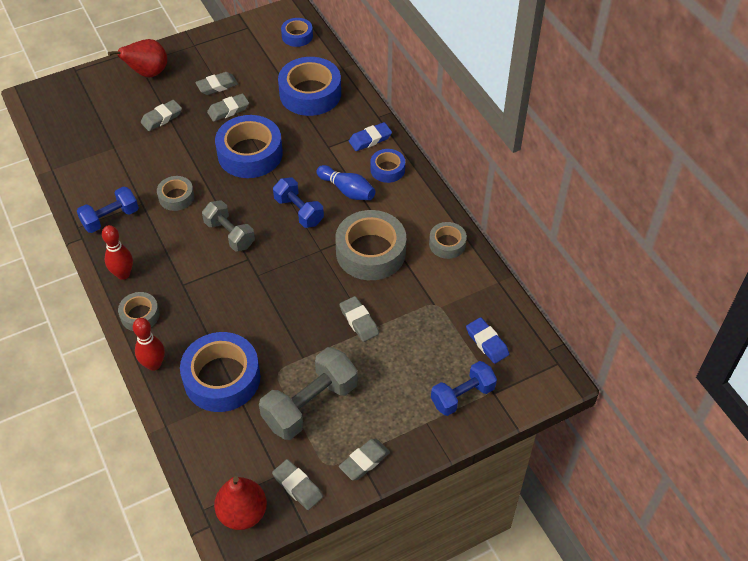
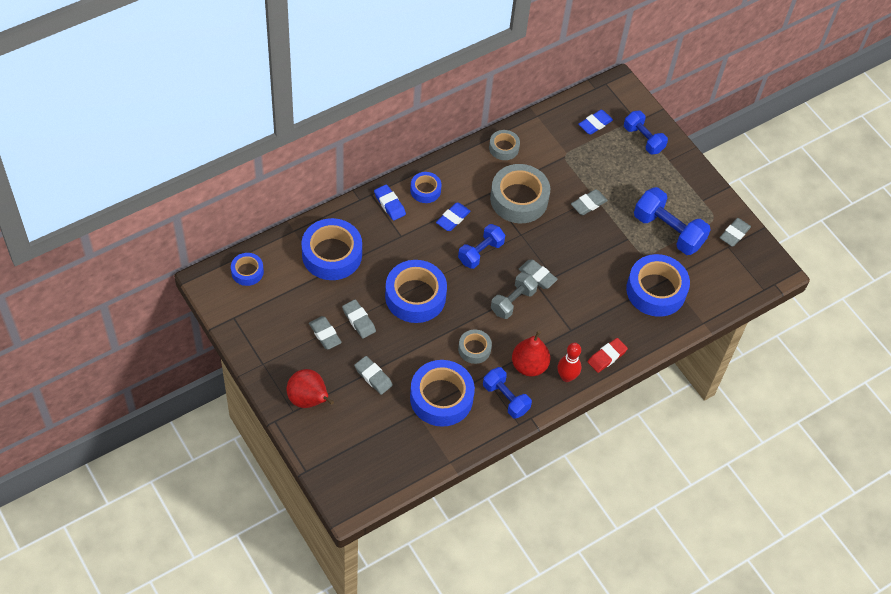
camera: 100 degrees left, 5 degrees up
grey tape [118,292,160,331] -> red eraser [588,338,628,373]
red bowling pin [133,318,165,371] -> none
red pear [214,476,267,530] -> red pear moved to [512,330,550,376]
grey dumbbell [259,347,358,440] -> blue dumbbell [634,187,711,255]
blue bowling pin [317,165,375,200] -> blue eraser [436,202,471,231]
grey eraser [339,439,390,480] -> grey eraser moved to [519,260,558,289]
none -> blue tape [410,360,475,427]

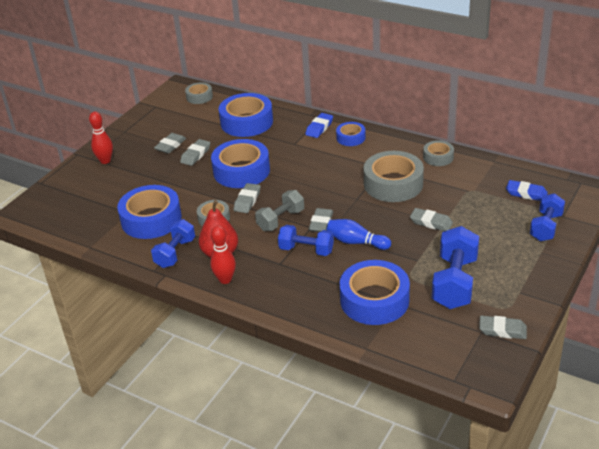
camera: 70 degrees right, 20 degrees down
blue tape [231,253,264,286] -> grey tape [185,82,213,104]
red pear [287,369,334,408] -> red bowling pin [89,112,113,164]
grey eraser [354,356,393,395] -> grey eraser moved to [234,183,261,213]
blue eraser [436,202,471,231] -> none
blue dumbbell [458,224,505,269] -> blue dumbbell moved to [278,225,334,256]
grey dumbbell [491,272,538,319] -> grey dumbbell turned 60 degrees counterclockwise [255,190,304,231]
red eraser [588,338,628,373] -> none
none -> blue bowling pin [327,219,391,250]

